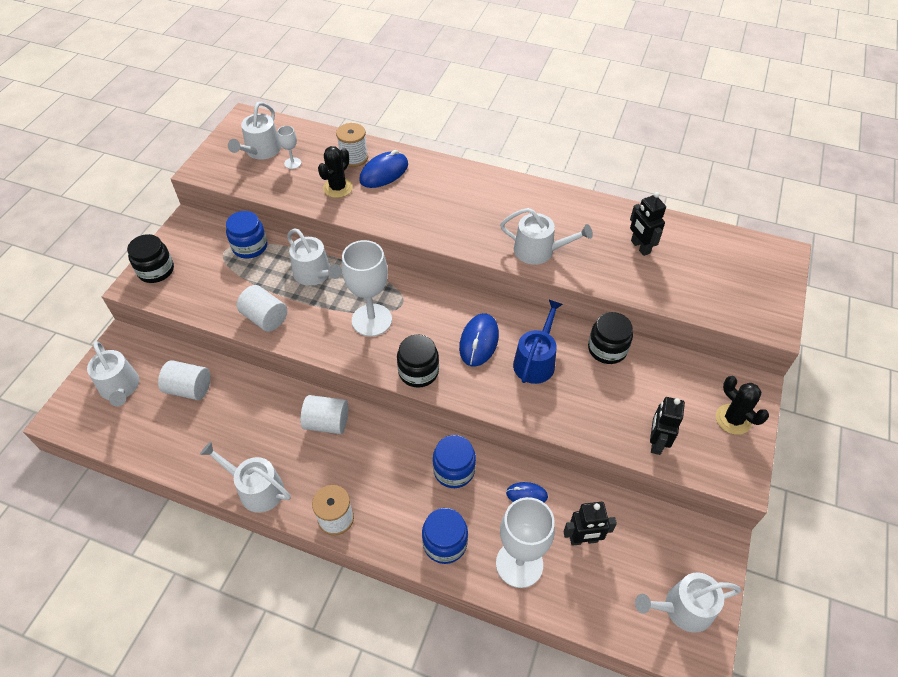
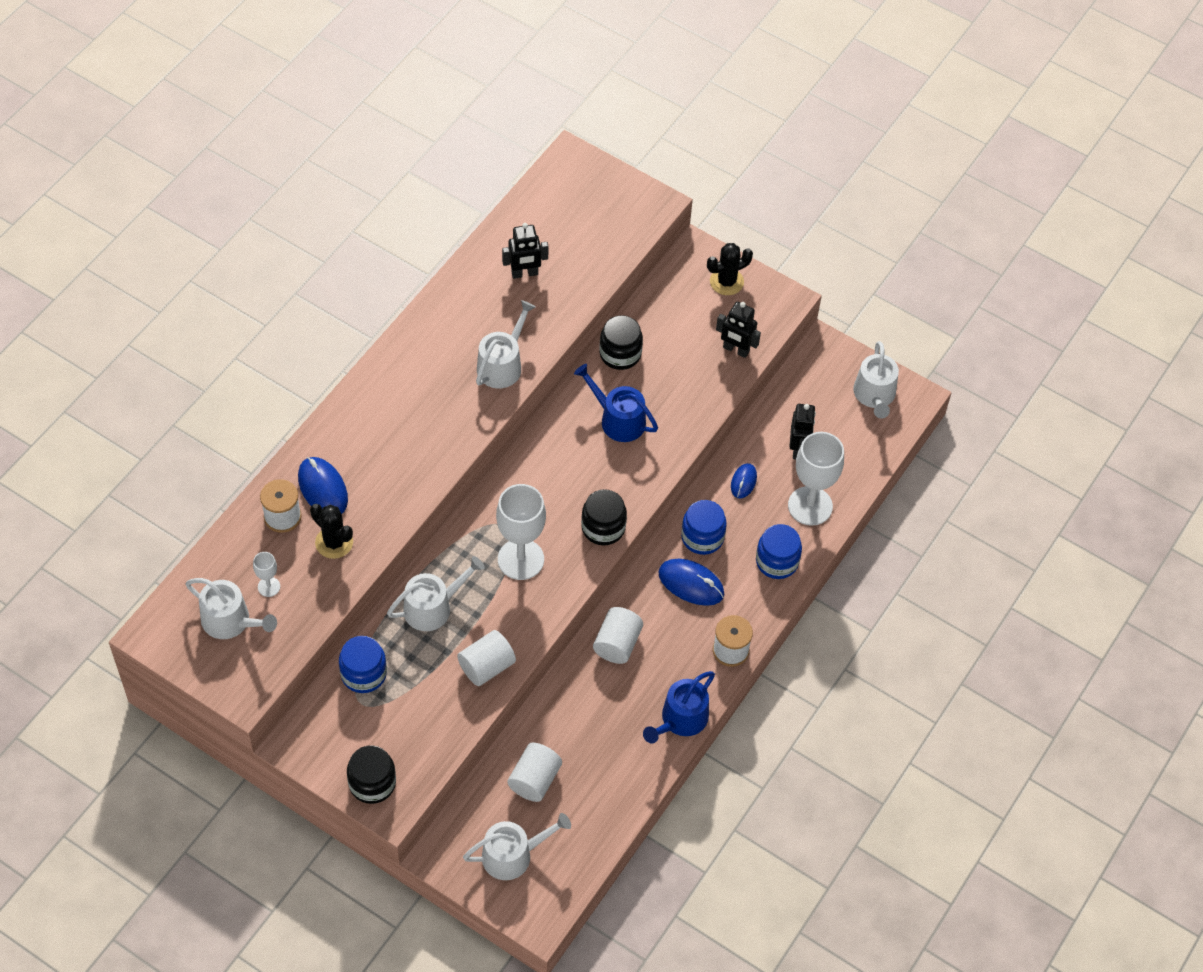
camera: 80 degrees left, 5 degrees up
white watering can [200,442,291,513] -> blue watering can [643,671,715,743]
blue mouse [459,313,499,367] -> blue mouse moved to [658,559,724,606]

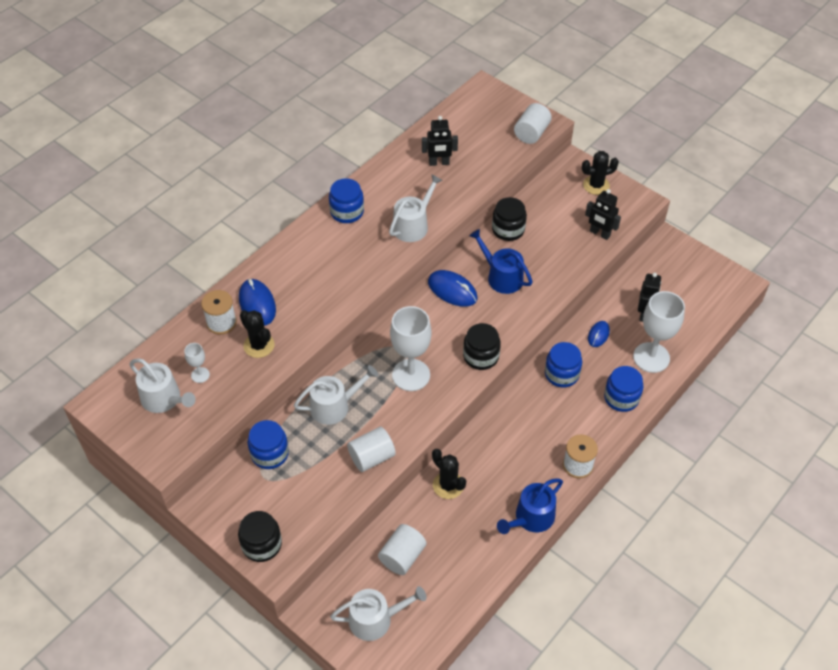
camera: 10 degrees right, 5 degrees down
white cylinder [593,607,643,664] -> white cylinder moved to [514,103,552,144]
blue mouse [658,559,724,606] -> blue mouse moved to [428,270,477,307]
white watering can [853,341,899,419] -> none
none -> blue jar [329,178,364,223]
none -> black cactus [432,449,466,499]

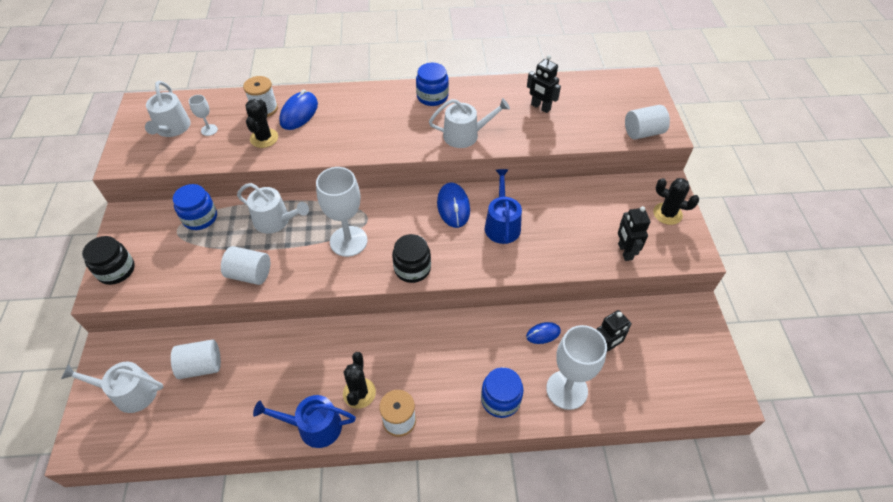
camera: 45 degrees right, 0 degrees up
white watering can [330,586,427,641] -> white watering can turned 150 degrees clockwise [61,362,163,413]
black cactus [432,449,466,499] -> black cactus moved to [343,352,376,409]
black jar [492,197,527,241] -> none
blue jar [545,342,582,387] -> none

